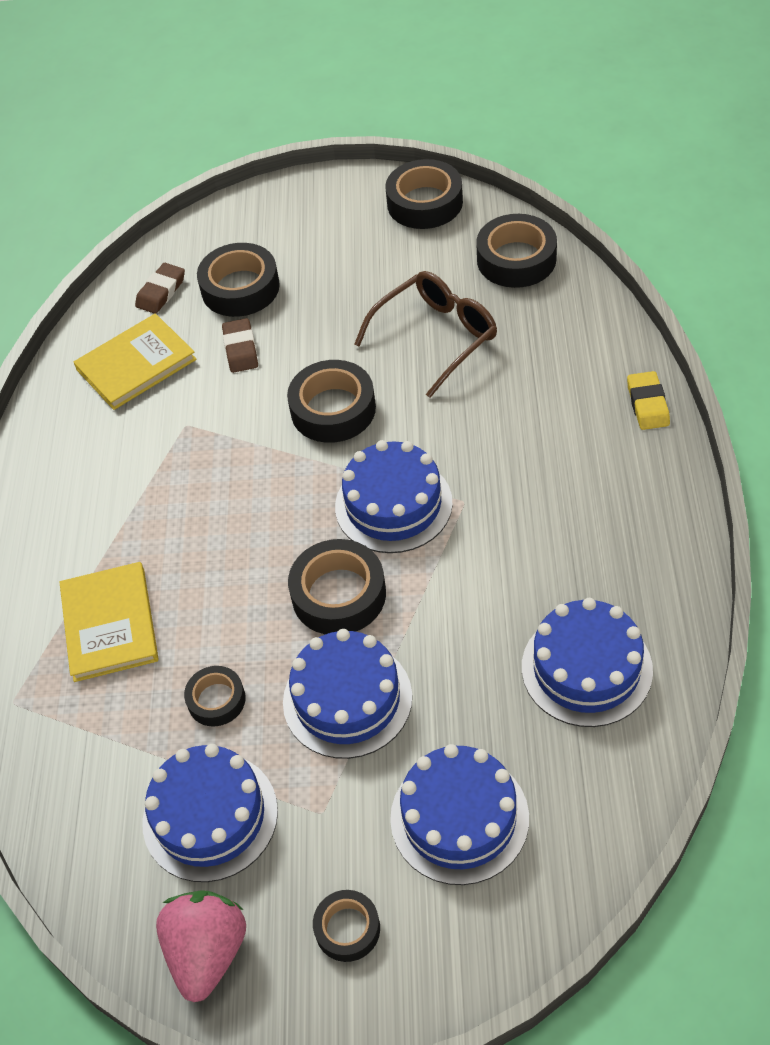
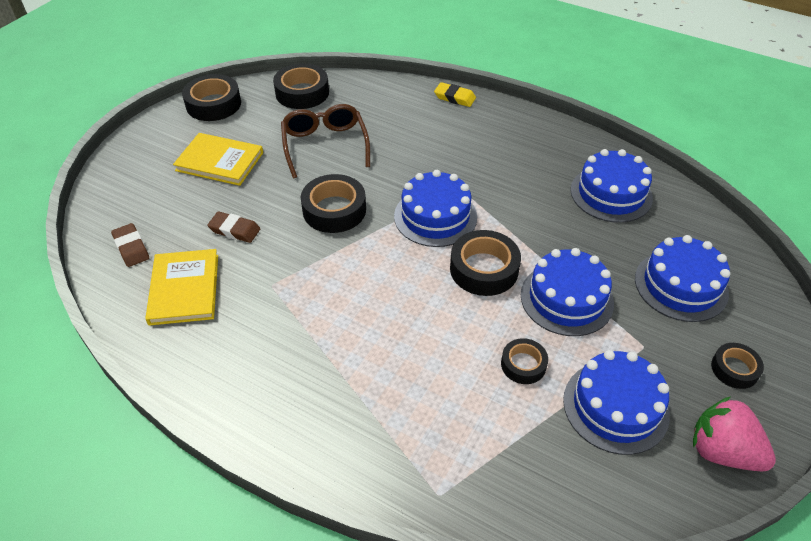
camera: 65 degrees left, 5 degrees down
yellow book [60,562,159,682] -> yellow book moved to [173,133,263,186]
black tape [197,243,280,317] -> none

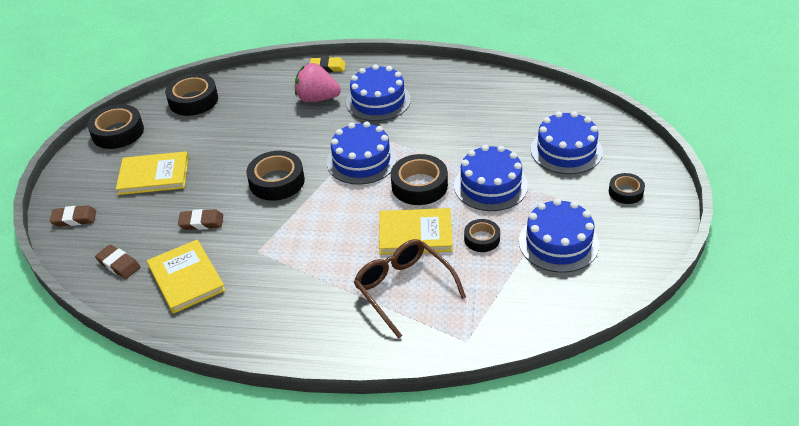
camera: 20 degrees left, 5 degrees down
brown glasses [281,104,370,178] -> brown glasses moved to [354,239,466,339]
blue cake [570,149,653,223] -> blue cake moved to [346,64,411,121]
pink strawberry [693,397,776,471] -> pink strawberry moved to [295,63,341,102]
none -> brown eraser [50,205,96,227]
none -> yellow book [379,208,453,255]

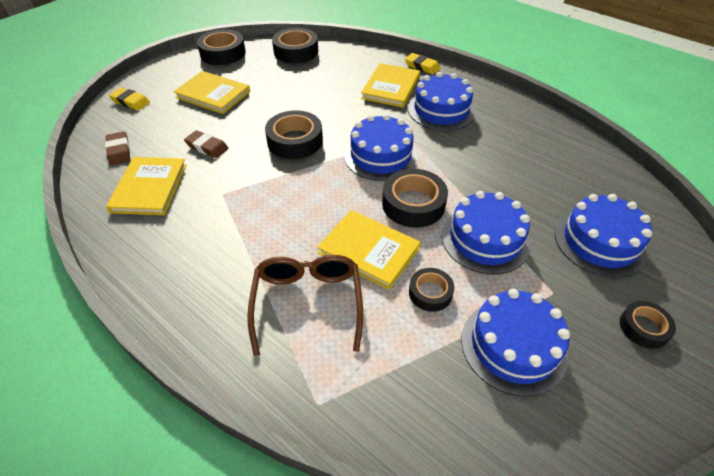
camera: 30 degrees right, 5 degrees up
brown eraser [50,205,96,227] -> yellow eraser [109,87,150,111]
pink strawberry [295,63,341,102] -> yellow book [361,63,420,107]

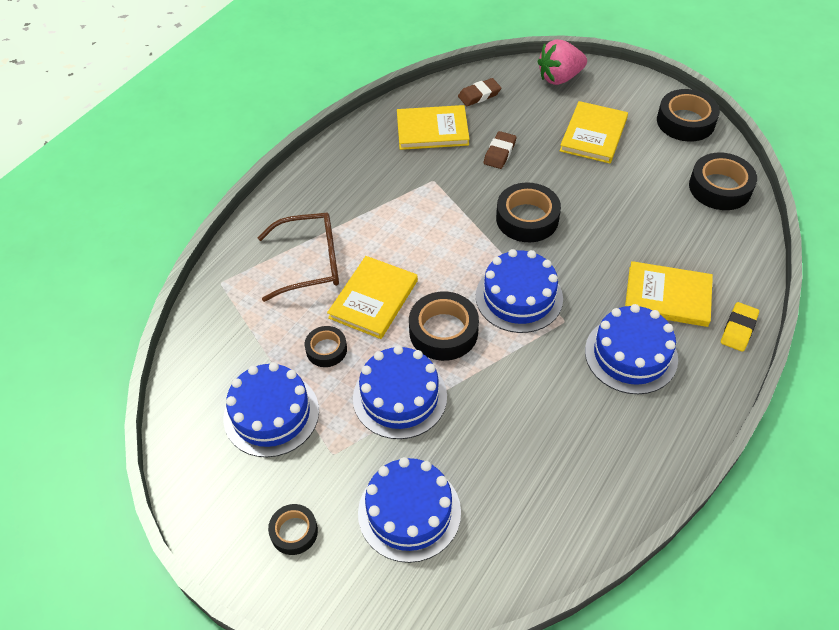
camera: 85 degrees right, 5 degrees up
yellow eraser [109,87,150,111] -> pink strawberry [537,39,587,85]

